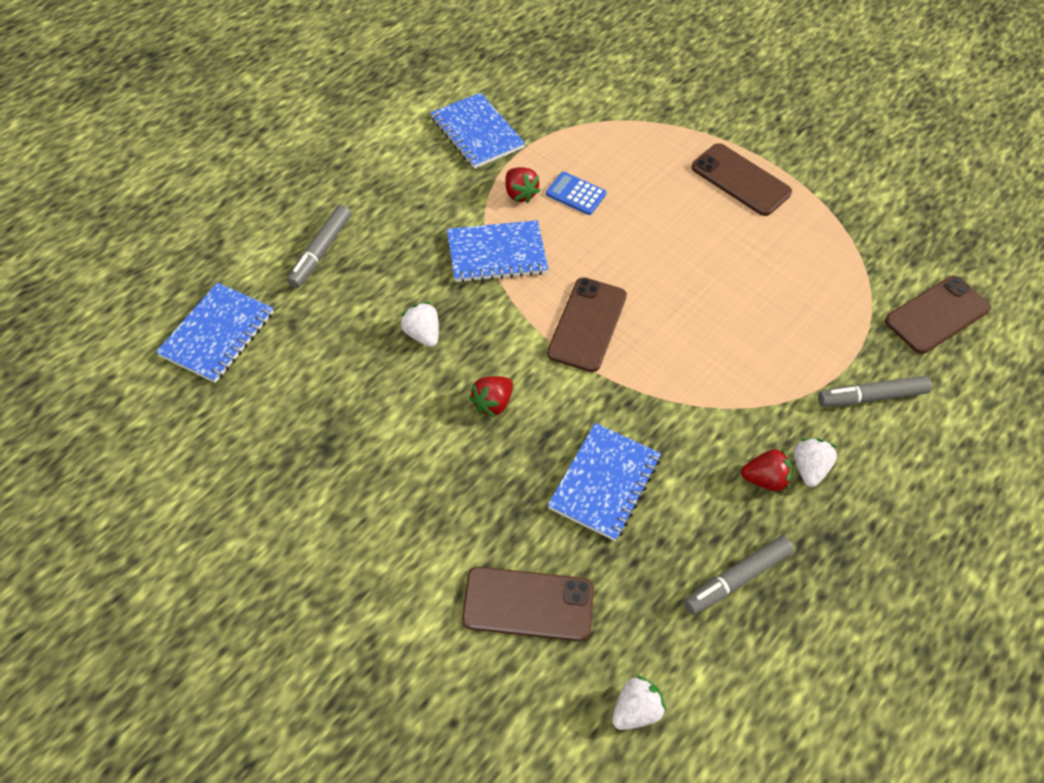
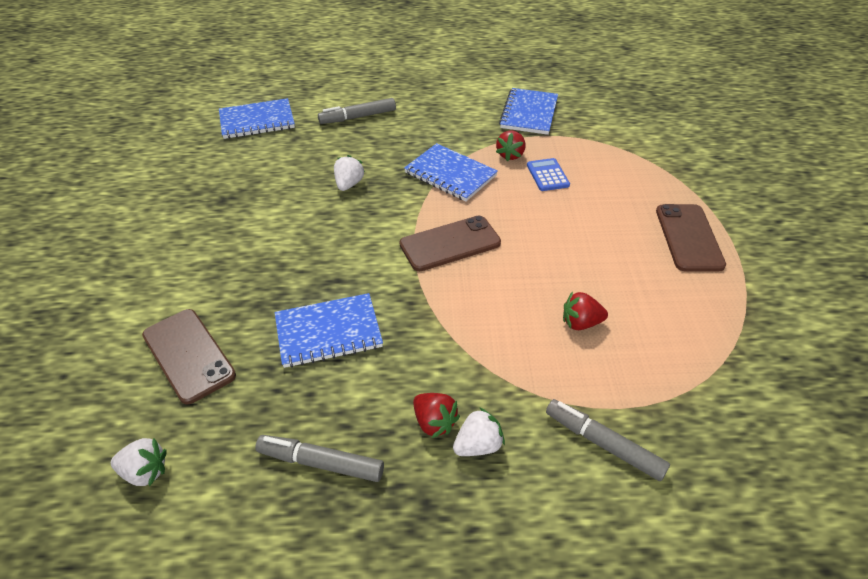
camera: 50 degrees right, 10 degrees down
red strawberry [469,376,513,417] -> red strawberry moved to [563,291,608,330]
brown phone [885,276,991,354] -> none

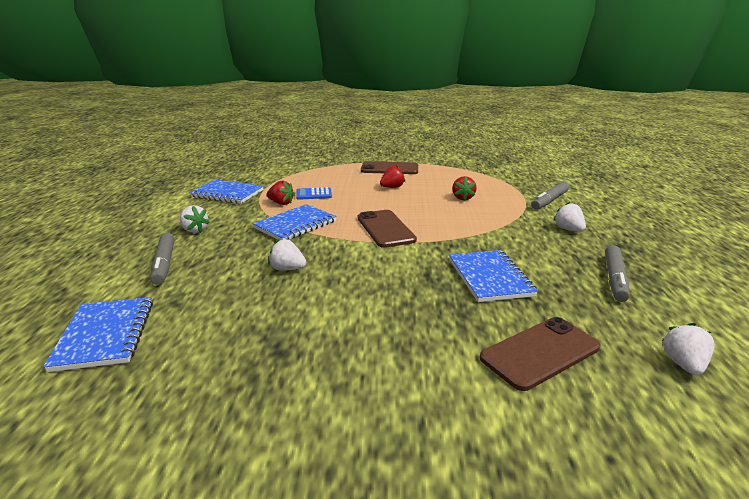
camera: 85 degrees left, 20 degrees down
red strawberry [413,393,460,438] -> red strawberry moved to [380,165,405,188]
none -> white strawberry [180,205,210,233]

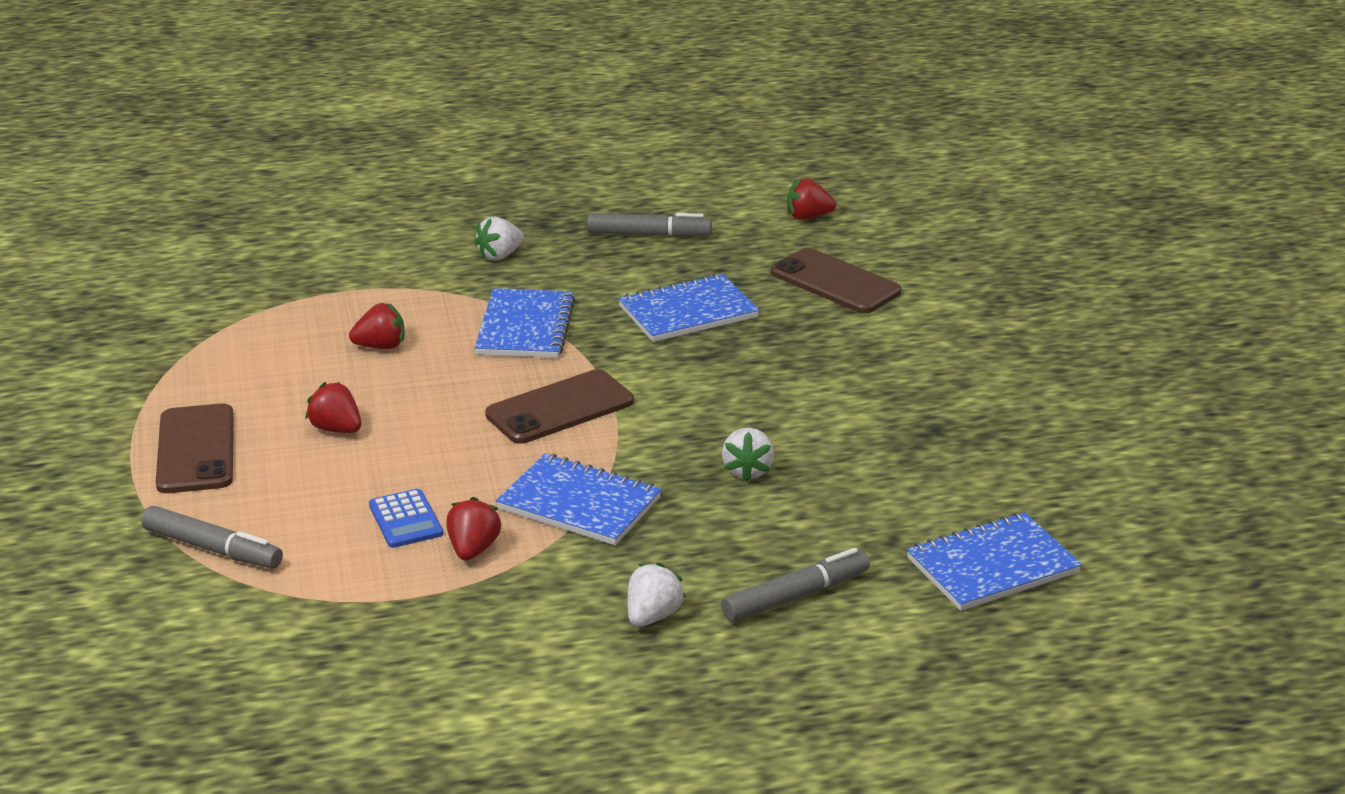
camera: 105 degrees left, 5 degrees up
blue notebook [189,180,264,204] -> blue notebook moved to [474,288,575,358]
grey marker [531,182,569,210] -> grey marker moved to [141,506,283,569]
white strawberry [662,323,715,375] -> red strawberry [787,178,836,220]

